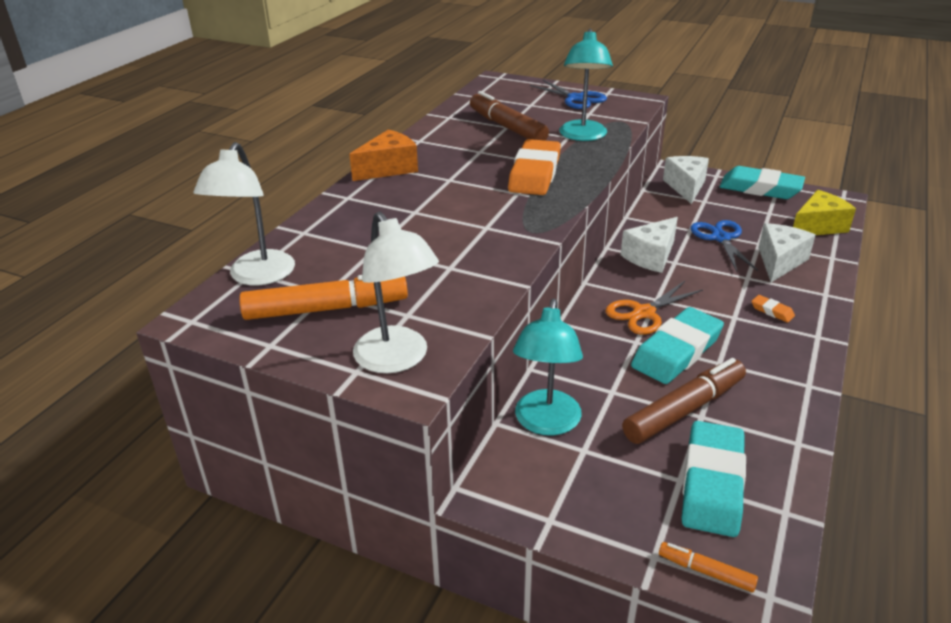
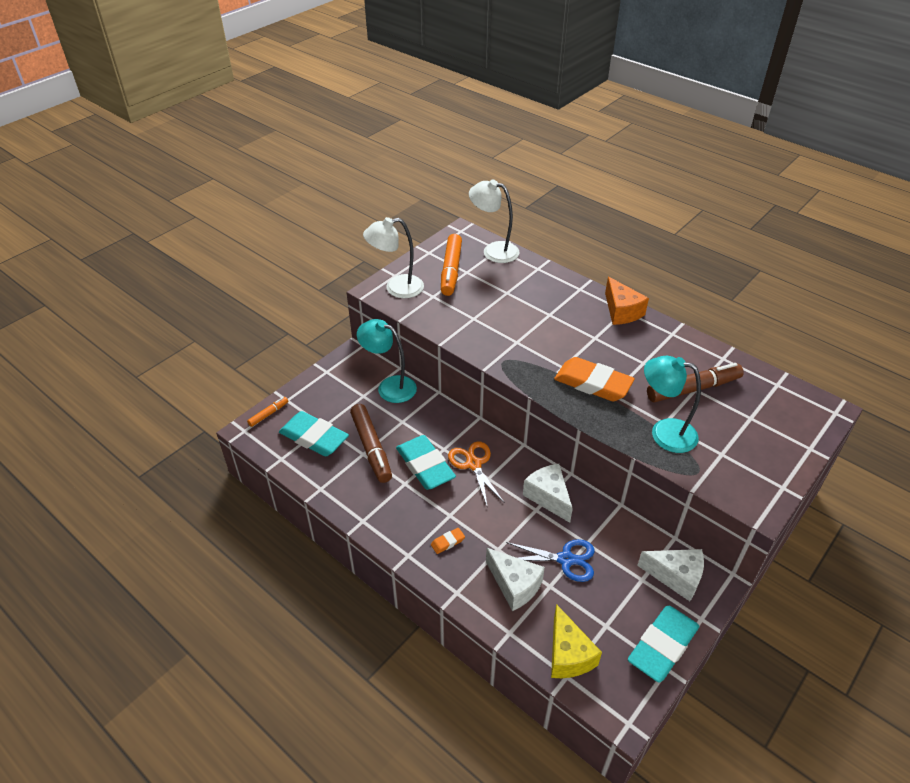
camera: 105 degrees right, 10 degrees up
blue scissors [530,80,607,109] -> none

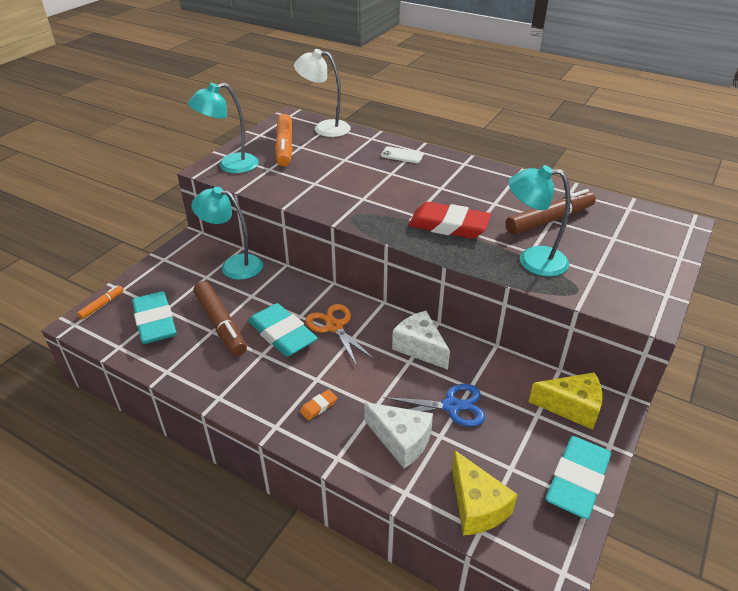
camera: 10 degrees left, 5 degrees down
turquoise eraser [279,411,349,457] -> turquoise eraser turned 45 degrees clockwise [132,291,177,344]
white lamp [363,217,424,298] -> turquoise lamp [188,83,259,173]
orange eraser [554,357,635,402] -> red eraser [408,202,491,239]
orange cheese [605,277,649,325] -> none
white cheese [637,549,704,601] -> yellow cheese [529,372,603,430]
none -> white phone [381,146,424,163]

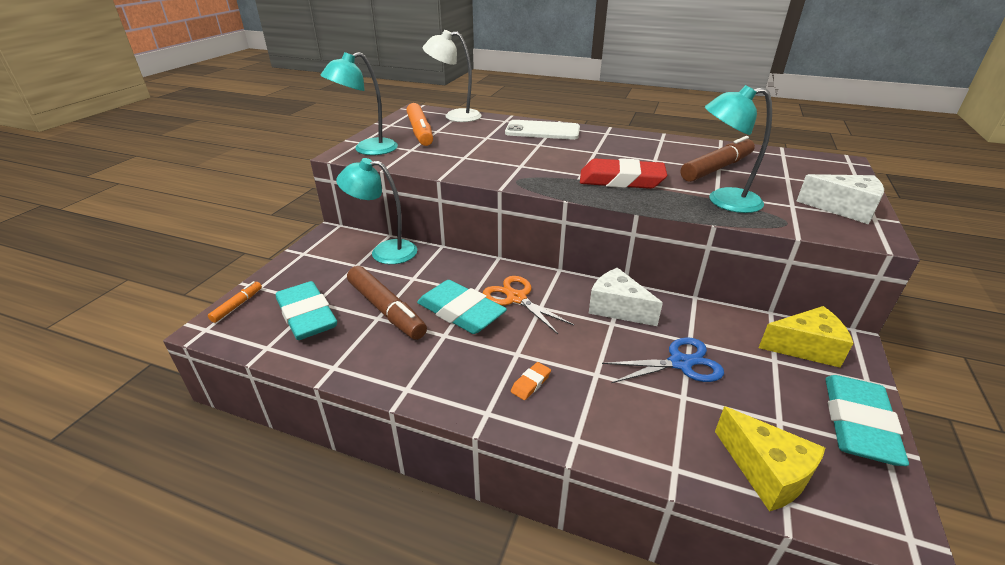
camera: 10 degrees left, 5 degrees down
white cheese [364,402,433,469] -> white cheese moved to [797,174,884,224]
white phone [381,146,424,163] -> white phone [505,120,580,139], size x1.77

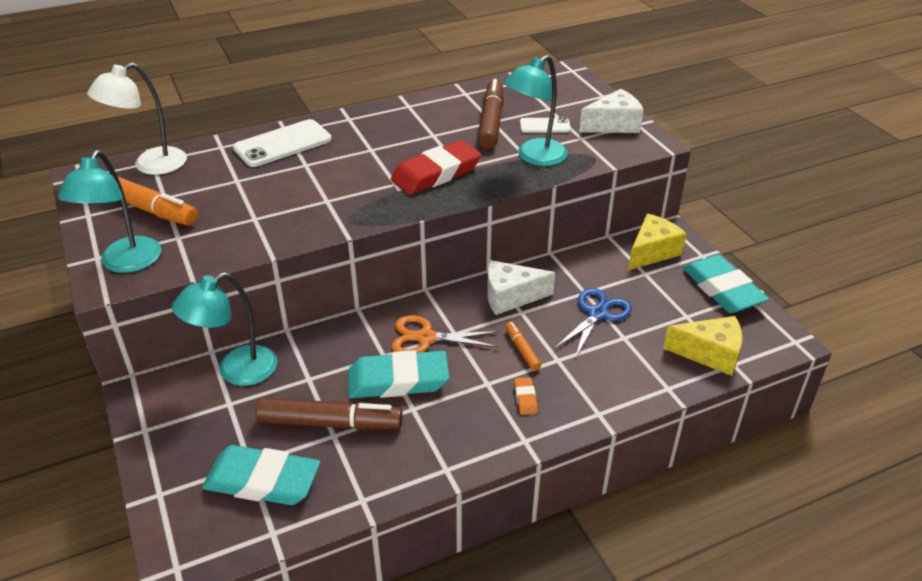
camera: 45 degrees left, 5 degrees up
orange marker [208,281,262,323] -> orange marker moved to [505,322,541,371]
none -> white phone [520,117,571,133]

